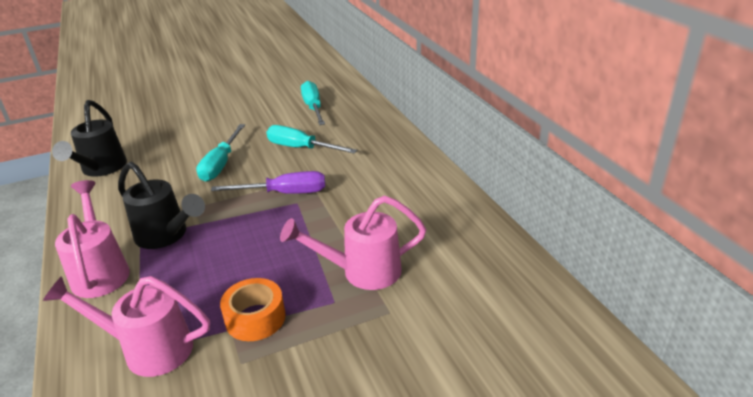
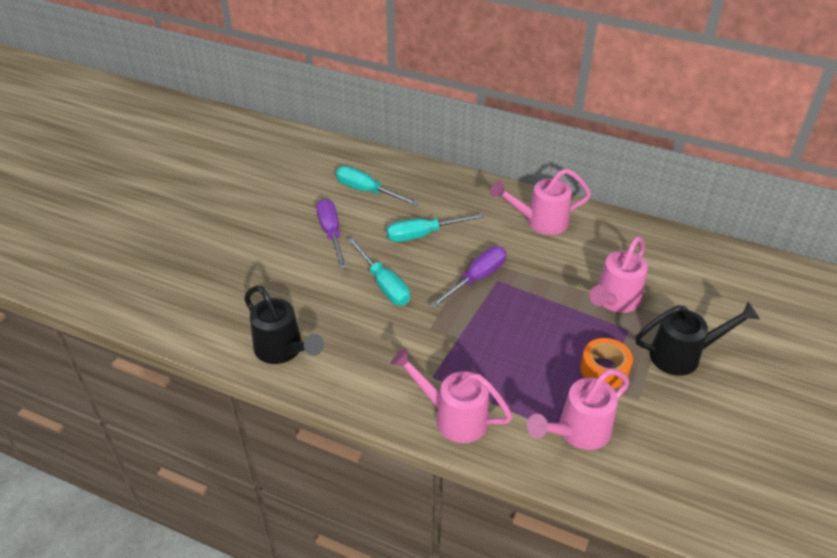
camera: 45 degrees left, 10 degrees up
black watering can [118,162,205,249] -> black watering can moved to [635,302,760,376]
none -> purple screwdriver [316,199,347,269]
none -> pink watering can [490,168,591,235]

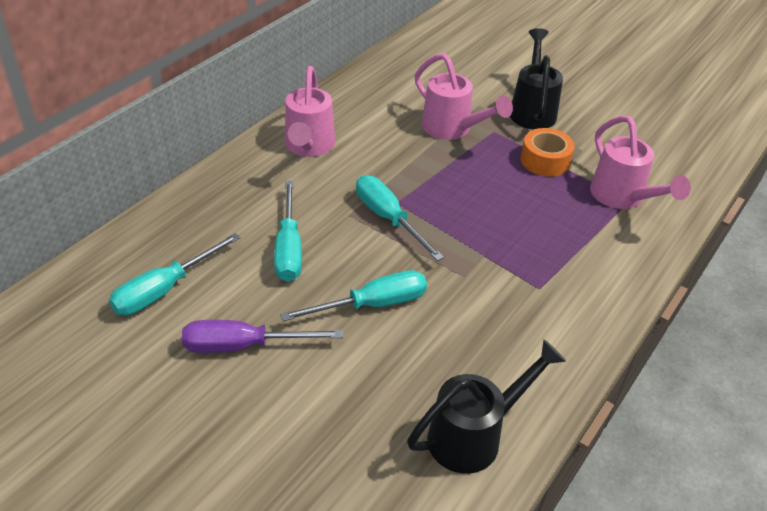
camera: 80 degrees left, 0 degrees up
pink watering can [390,348,513,443] -> none
purple screwdriver [430,246,506,309] -> turquoise screwdriver [356,175,444,261]

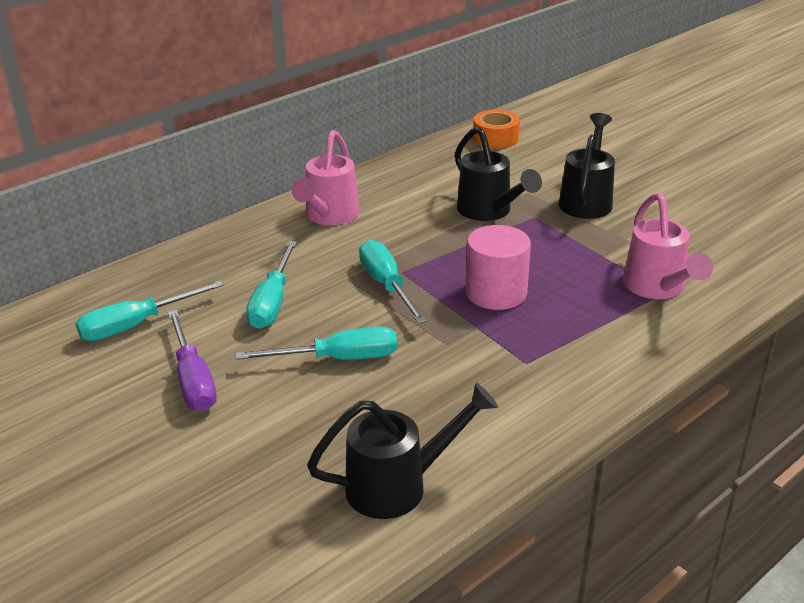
camera: 15 degrees right, 10 degrees down
purple screwdriver [182,320,343,353] -> purple screwdriver turned 120 degrees counterclockwise [168,310,217,412]
pink watering can [415,53,513,140] -> black watering can [455,127,542,221]
orange tape [521,128,575,177] -> orange tape moved to [473,110,520,148]
none -> pink cylinder [466,225,531,310]

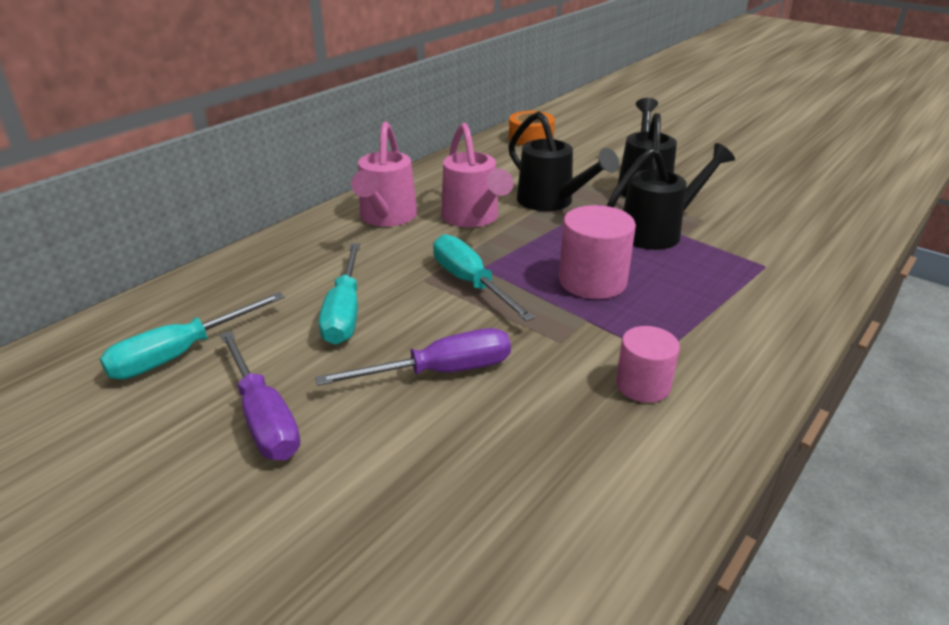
camera: 10 degrees left, 0 degrees up
turquoise screwdriver [236,326,397,360] -> purple screwdriver [315,328,511,386]
black watering can [307,383,498,519] -> black watering can moved to [607,143,735,250]
pink watering can [623,193,713,299] -> pink watering can moved to [441,123,514,227]
none -> pink cylinder [616,326,680,403]

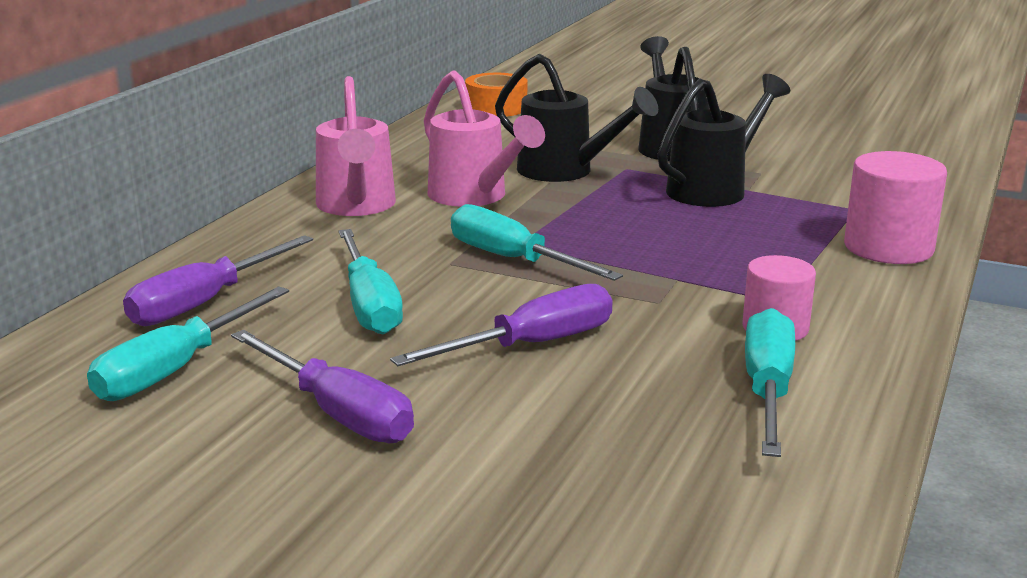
camera: 15 degrees left, 10 degrees down
pink cylinder [559,205,636,299] -> pink cylinder moved to [844,151,947,264]
none -> purple screwdriver [123,235,313,326]
none -> turquoise screwdriver [745,308,795,457]

